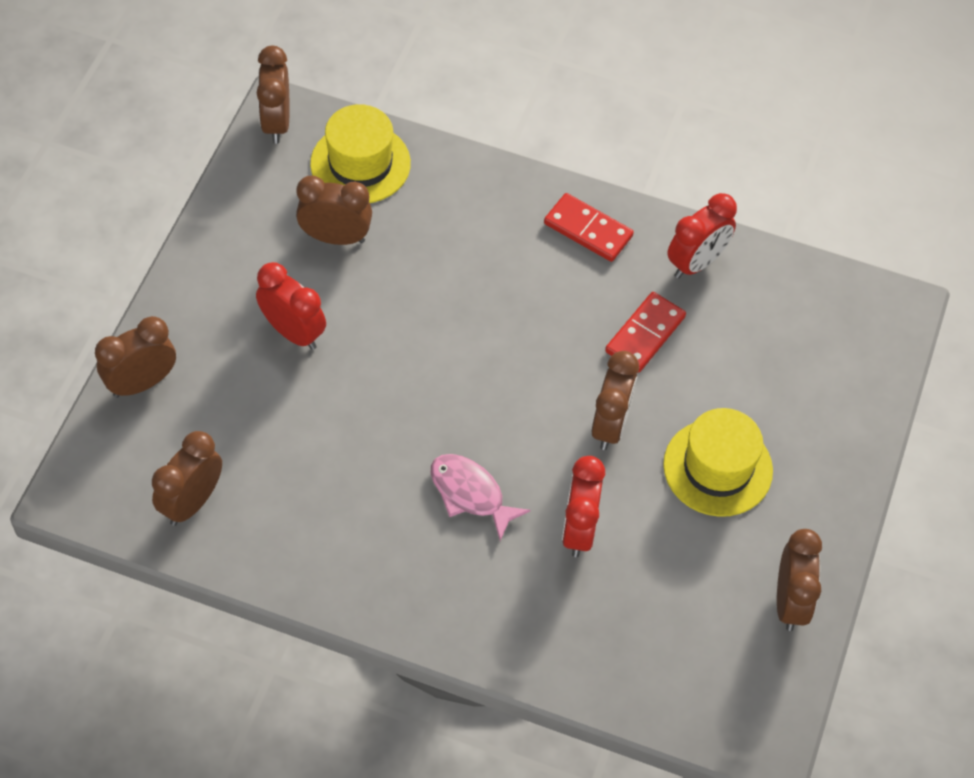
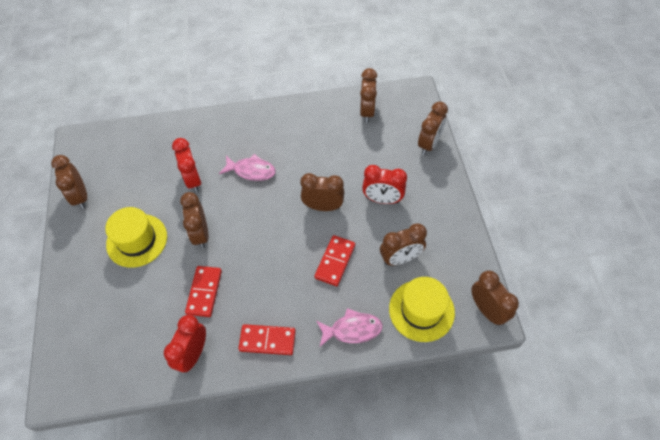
camera: 155 degrees right, 0 degrees up
none -> brown clock [300,173,344,211]
none -> red domino [314,235,355,286]
none -> pink fish [316,308,383,347]

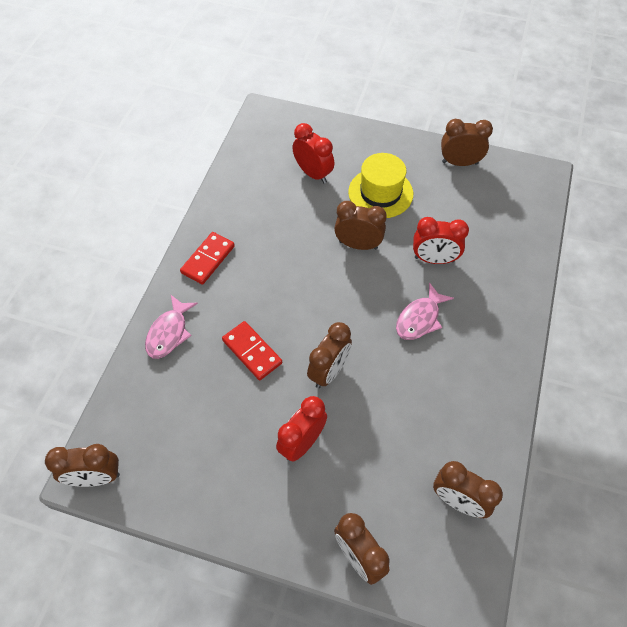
camera: 115 degrees right, 0 degrees up
red clock [164,315,206,372] -> red clock moved to [293,123,334,184]
red domino [185,266,222,317] -> none
brown clock [380,223,427,266] -> none
yellow hat [389,277,455,342] -> none

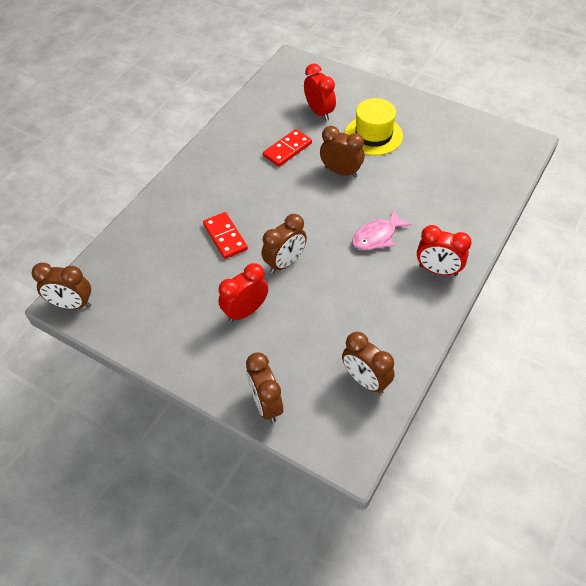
camera: 15 degrees right, 5 degrees down
pink fish [145,295,198,359] -> none
red domino [180,232,235,285] -> red domino moved to [263,129,312,167]
red clock [413,217,469,264] -> red clock moved to [417,225,472,276]
brown clock [441,119,493,166] -> none

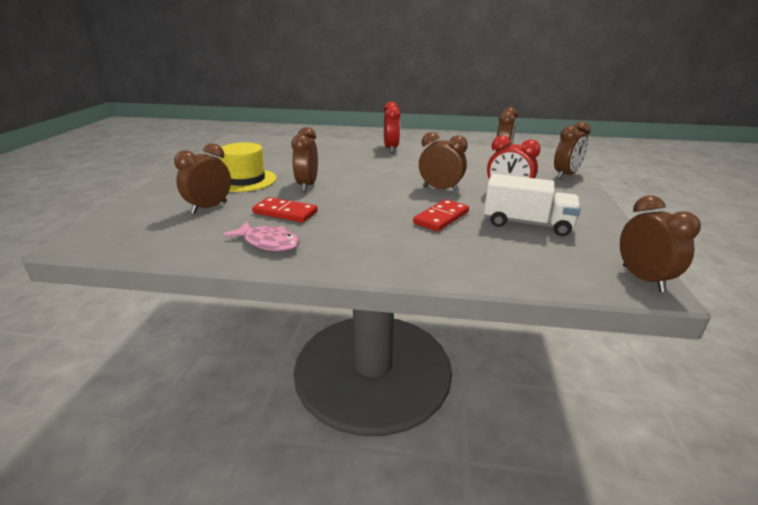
camera: 115 degrees left, 25 degrees down
red clock [304,63,336,121] -> brown clock [174,143,231,214]
pink fish [352,209,412,251] -> pink fish moved to [223,221,300,251]
none -> white truck [484,174,581,236]

